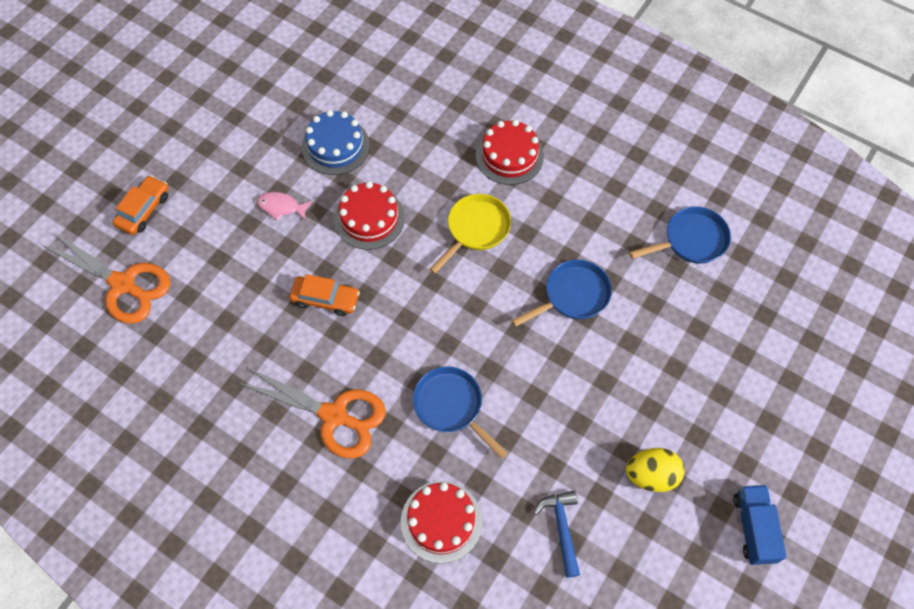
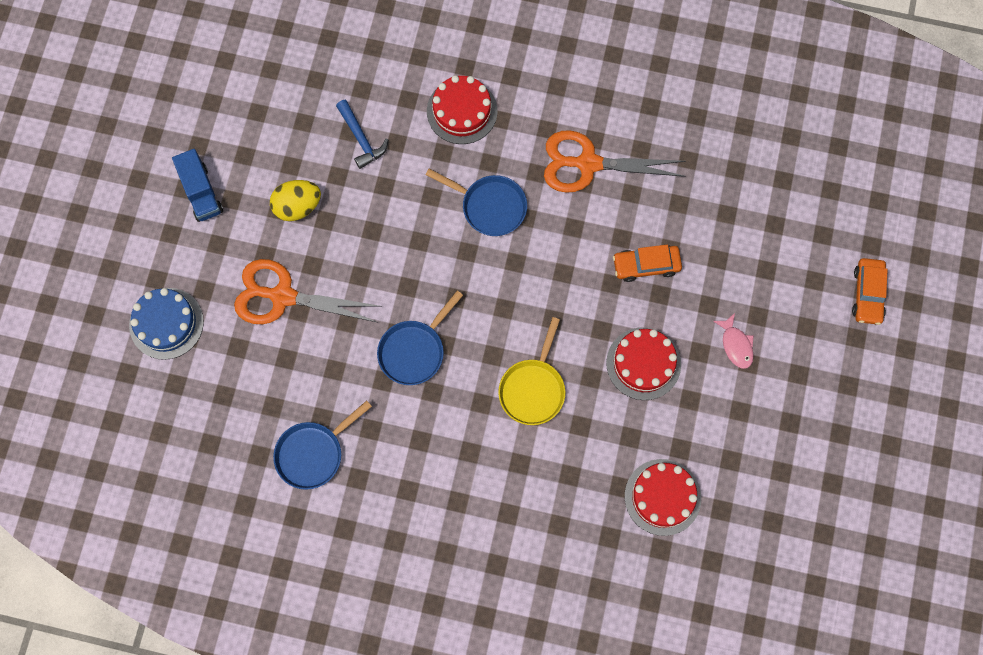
camera: 160 degrees right, 10 degrees up
orange scissors [42,231,170,324] -> orange scissors moved to [234,259,382,324]
pink fish [257,192,312,221] -> pink fish turned 75 degrees clockwise [713,313,754,369]
blue cake [302,110,370,175] -> blue cake moved to [129,288,204,360]
red cake [476,119,544,185] -> red cake moved to [625,459,701,536]

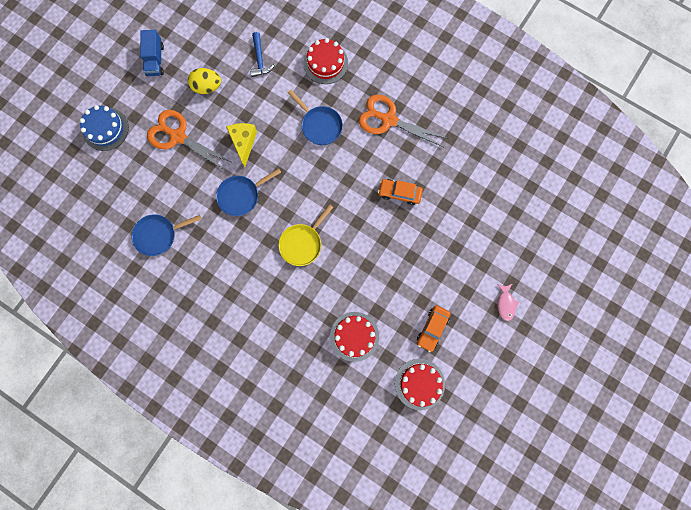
camera: 20 degrees right, 5 degrees up
red cake [606,327,681,400] -> red cake moved to [395,359,445,410]
pink fish [713,313,754,369] -> pink fish moved to [497,284,519,321]
orange car [852,258,888,325] -> orange car moved to [417,305,451,352]
none -> yellow cheese [226,123,257,167]

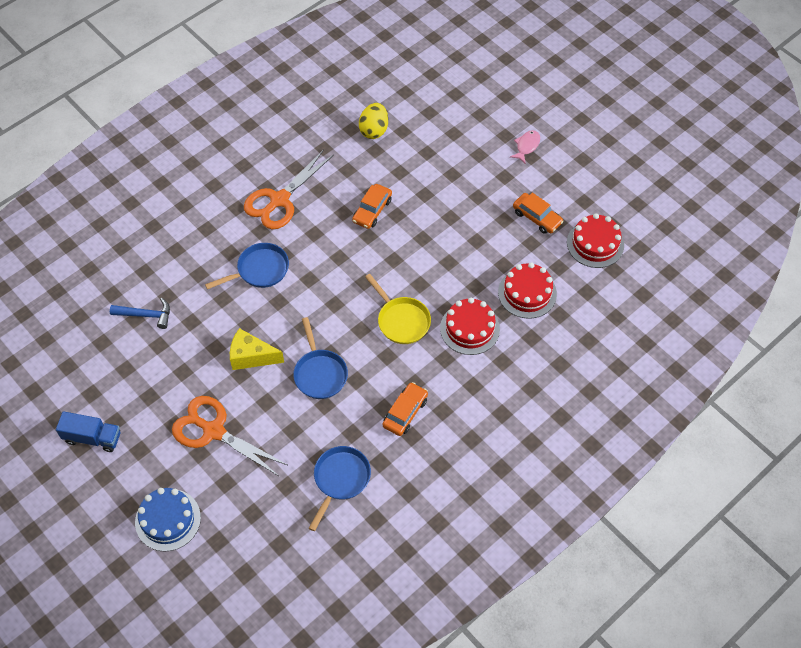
camera: 75 degrees left, 20 degrees down
blue pan [132,214,202,256] -> blue pan turned 150 degrees counterclockwise [309,446,371,531]
orange scissors [147,110,233,171] -> orange scissors turned 75 degrees clockwise [172,396,287,477]
yellow egg [188,68,221,94] -> yellow egg moved to [359,103,388,139]
red cake [303,38,348,84] -> red cake moved to [440,298,500,355]
pink fish [497,284,519,321] -> pink fish turned 75 degrees counterclockwise [510,130,540,164]
none -> orange car [383,382,428,436]

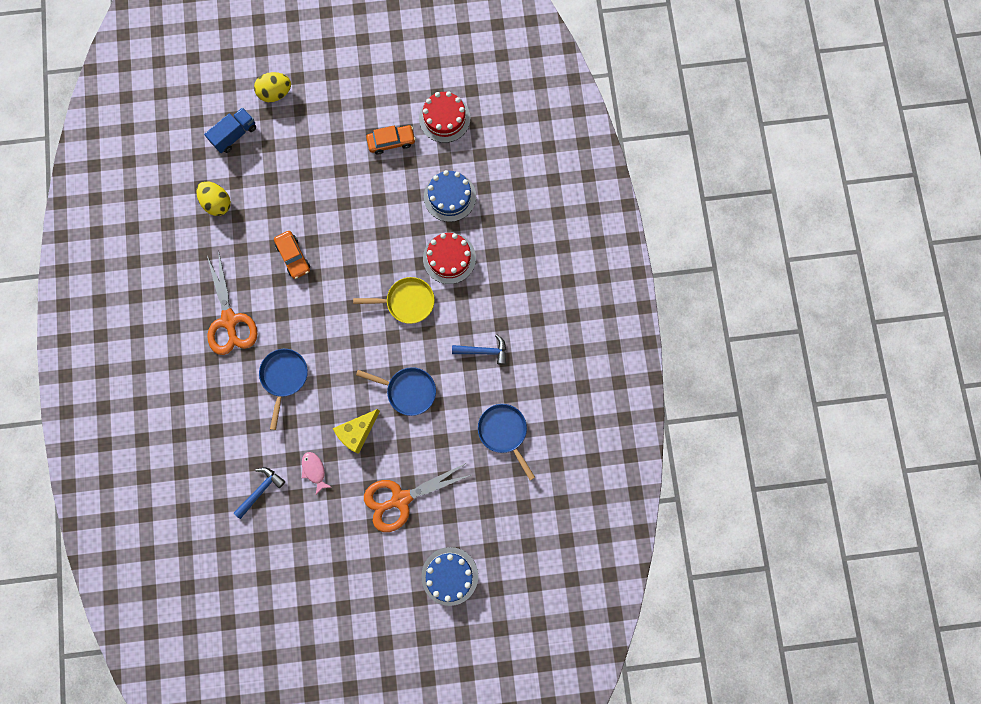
camera: 55 degrees left, 20 degrees up
blue truck [56,411,120,452] -> blue truck moved to [204,108,256,153]
orange car [383,382,428,436] -> blue hammer [452,334,506,365]
red cake [498,263,557,319] -> blue cake [424,170,476,222]
pink fish [510,130,540,164] -> pink fish moved to [302,452,331,494]
none -> yellow egg [254,72,291,102]

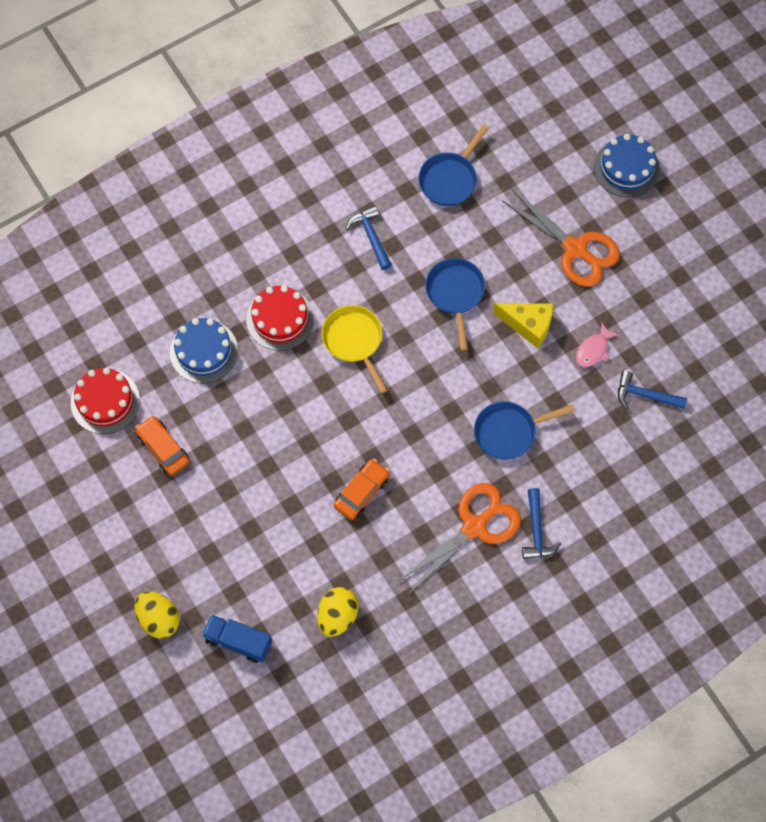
camera: 115 degrees left, 10 degrees down
none -> blue hammer [522,488,561,559]

